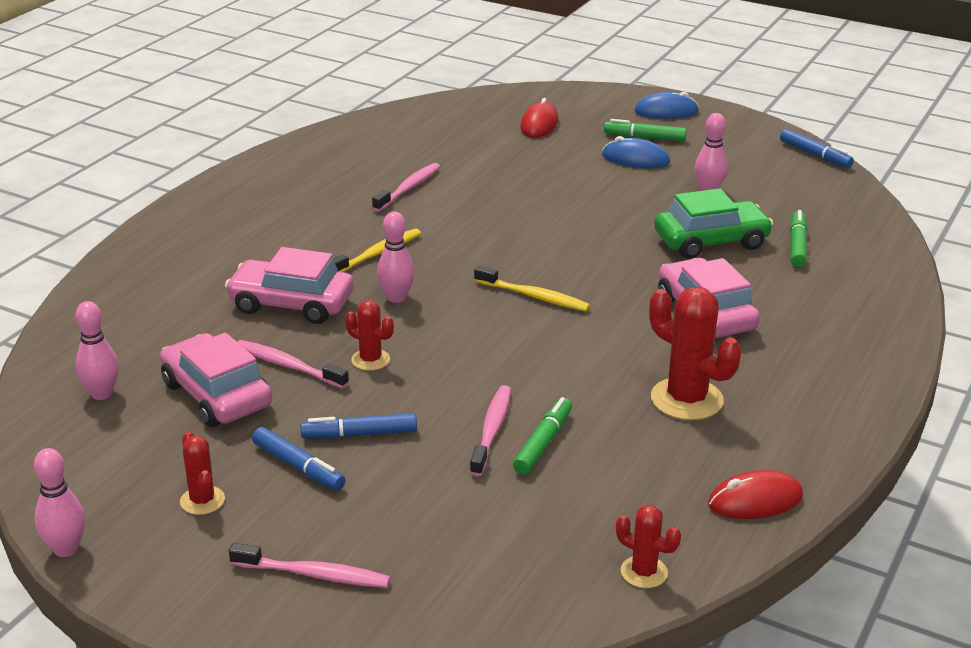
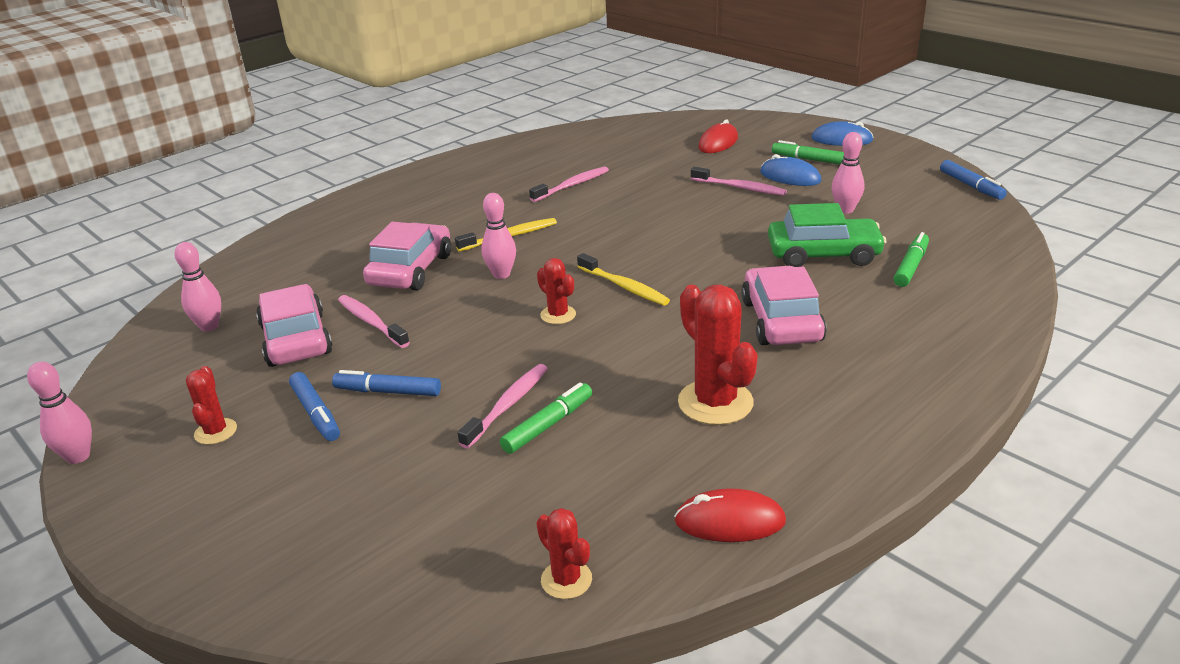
camera: 20 degrees right, 0 degrees up
pink car [225,247,354,324] -> pink car turned 75 degrees clockwise [363,222,451,291]
pink toothbrush [229,543,390,588] -> pink toothbrush moved to [691,167,787,196]
red cactus [345,300,394,371] -> red cactus moved to [537,258,576,324]

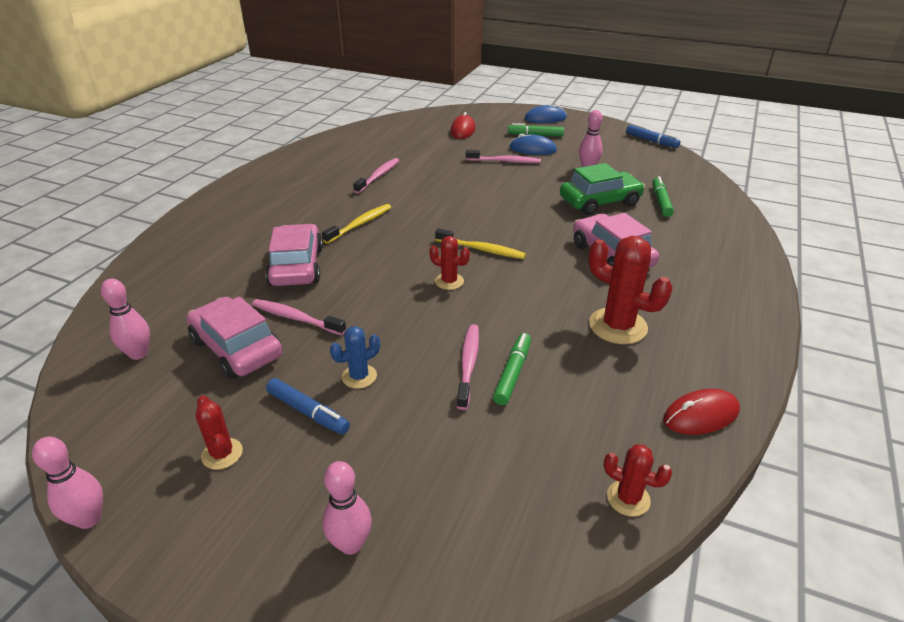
camera: 25 degrees left, 5 degrees up
blue marker [332,370,441,396] -> blue cactus [330,326,380,389]
pink bowling pin [481,193,516,279] -> pink bowling pin moved to [322,461,372,555]

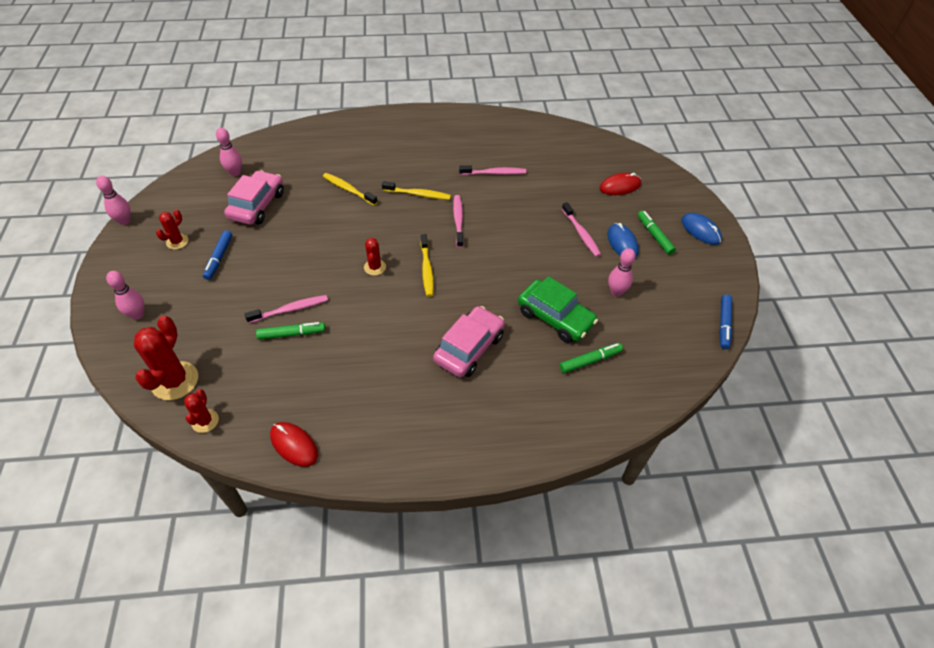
camera: 60 degrees right, 15 degrees up
pink toothbrush [252,299,346,335] -> pink toothbrush moved to [453,195,464,248]
pink car [266,224,323,286] -> yellow toothbrush [323,173,377,205]
blue cactus [330,326,380,389] -> none
red cactus [588,236,673,344] -> red cactus moved to [134,316,198,400]

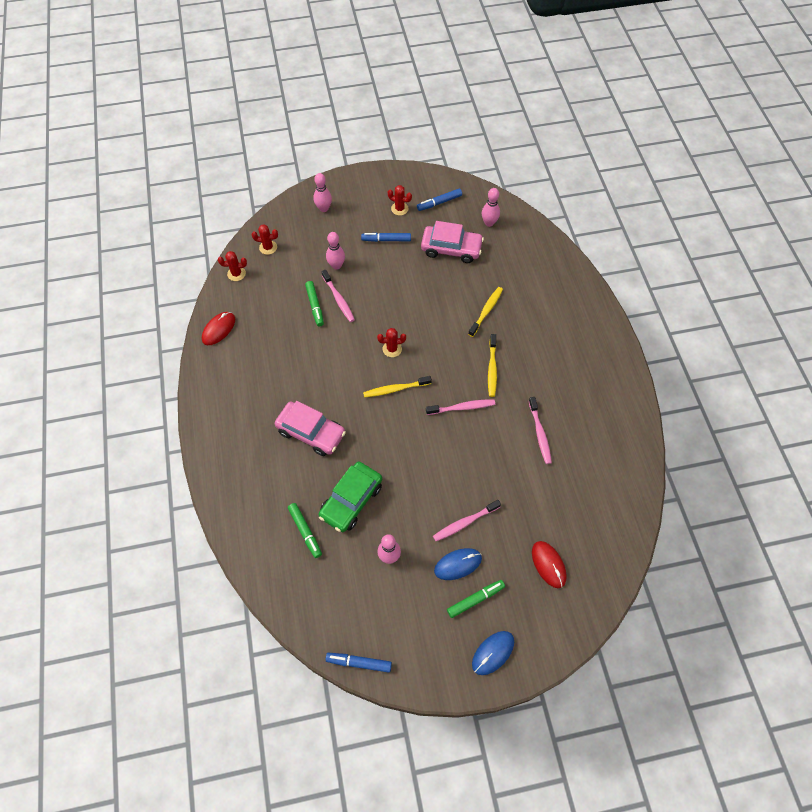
camera: 85 degrees right, 10 degrees up
pink bowling pin [96,176,131,225] -> pink bowling pin moved to [326,232,345,270]
red cactus [134,316,198,400] -> red cactus [252,224,278,255], size x0.55
none -> blue marker [417,188,462,211]

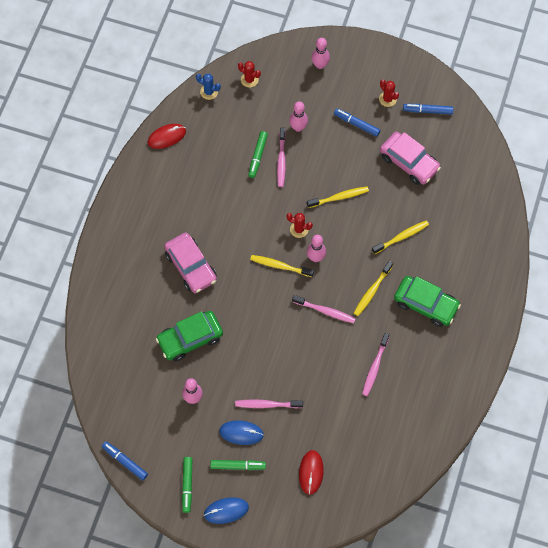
camera: 30 degrees right, 5 degrees up
red cactus [218,251,247,281] -> blue cactus [196,74,221,100]
green marker [288,503,322,558] -> green marker moved to [182,457,192,513]
pink bowling pin [482,188,500,227] -> pink bowling pin moved to [307,235,326,262]
none -> yellow toothbrush [307,187,369,208]
none -> green car [394,276,461,327]

